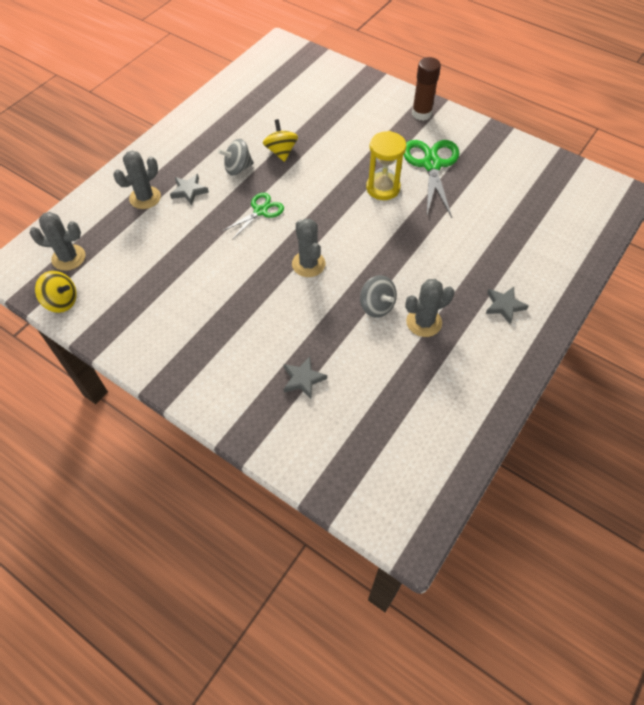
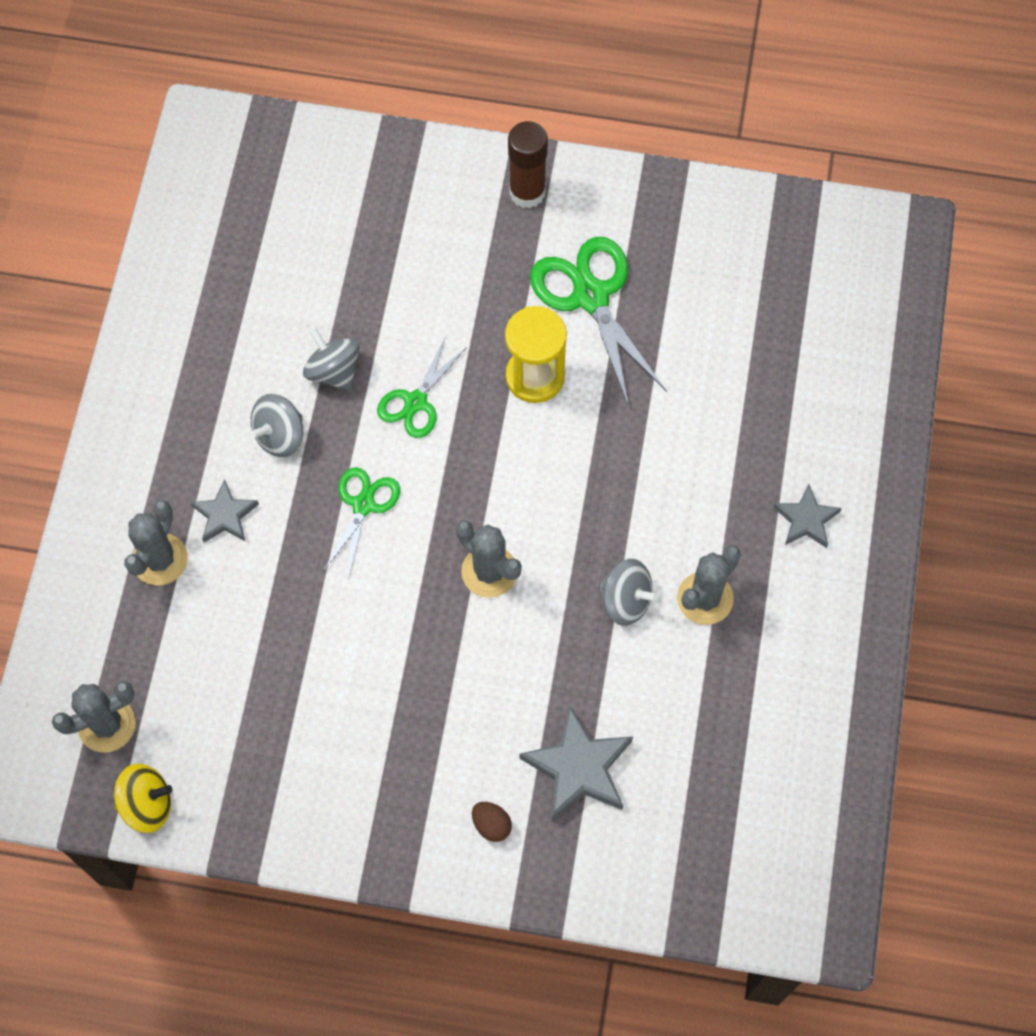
camera: 25 degrees left, 10 degrees up
yellow spinning top [263,119,298,162] -> grey spinning top [303,328,360,391]
grey star [284,356,327,399] -> grey star [519,705,633,820], size x1.63
none -> green scissors [377,336,467,438]
none -> brown egg [472,802,512,842]

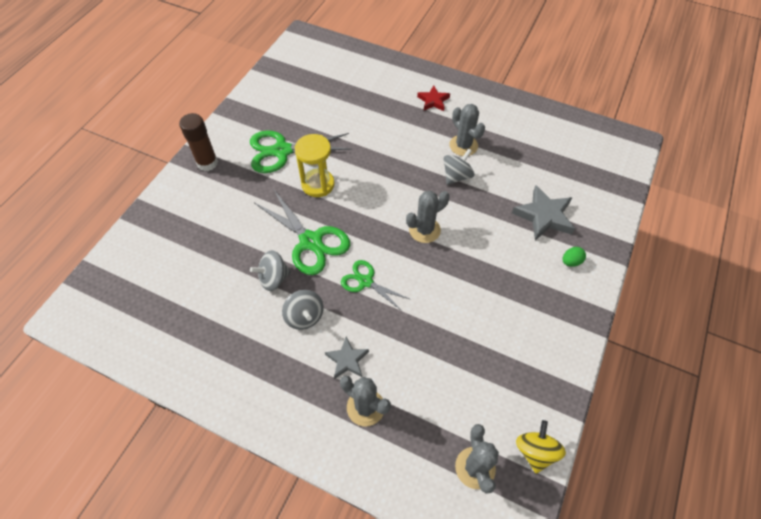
camera: 75 degrees left, 10 degrees down
green scissors [377,336,467,438] -> green scissors [255,190,350,275], size x1.67
brown egg [472,802,512,842] -> green egg [562,247,586,267]
grey star [773,484,842,548] -> red star [417,85,450,111]

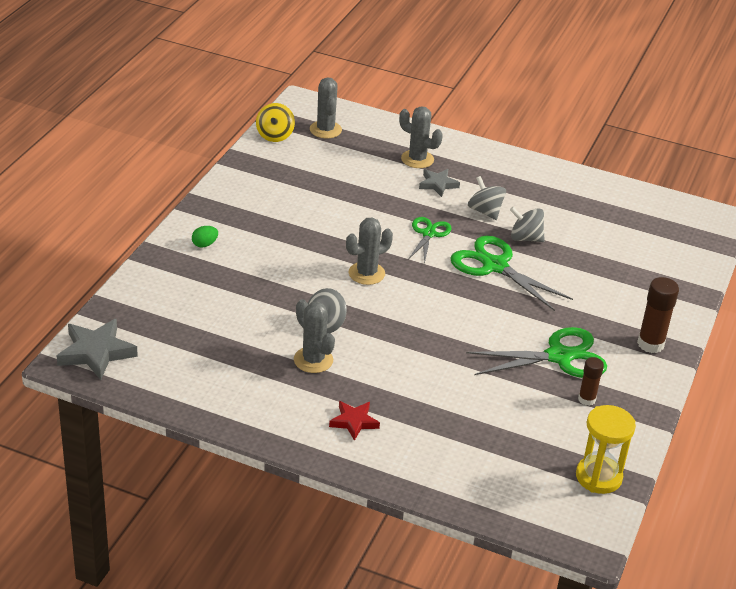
camera: 175 degrees right, 20 degrees down
grey spinning top [250,250,291,291] -> grey spinning top turned 135 degrees counterclockwise [510,207,545,242]
yellow hourglass [295,134,335,197] -> yellow hourglass moved to [576,405,636,494]
green scissors [341,260,409,311] -> green scissors turned 105 degrees counterclockwise [409,217,452,264]
grey star [512,185,575,241] -> grey star moved to [57,319,138,380]
none -> brown glue stick [578,357,604,406]

